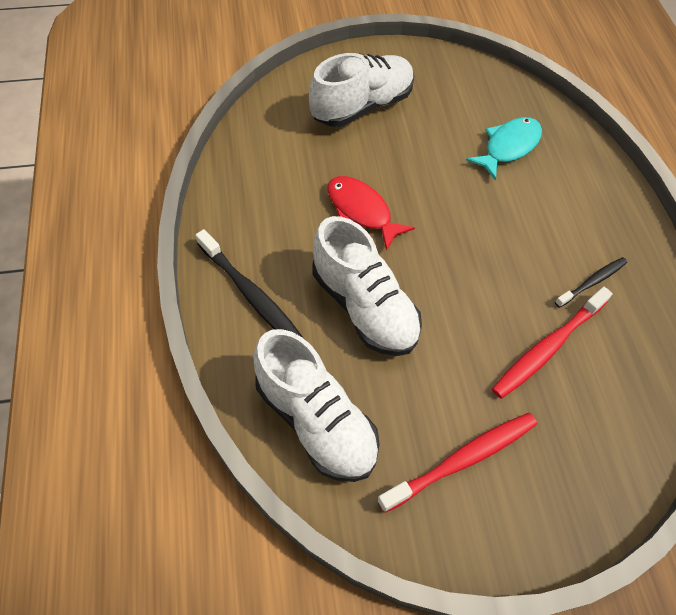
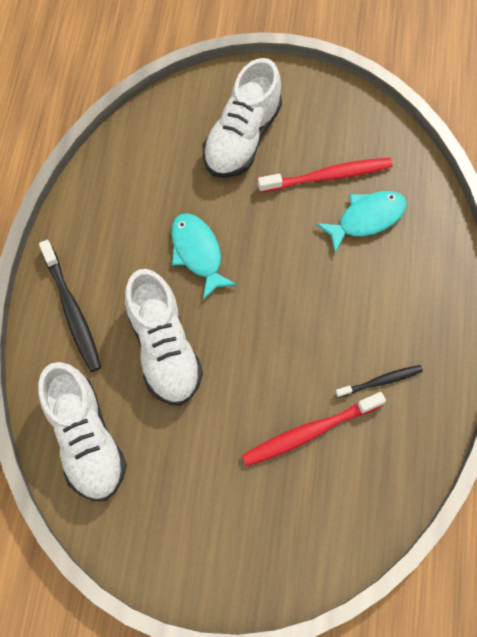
camera: 20 degrees right, 10 degrees up
white shoe [309,53,414,127] -> white shoe turned 135 degrees clockwise [203,58,282,178]
red fish [327,176,415,251] -> turquoise fish [171,213,237,300]
red toothbrush [377,413,537,513] -> red toothbrush moved to [258,158,393,193]

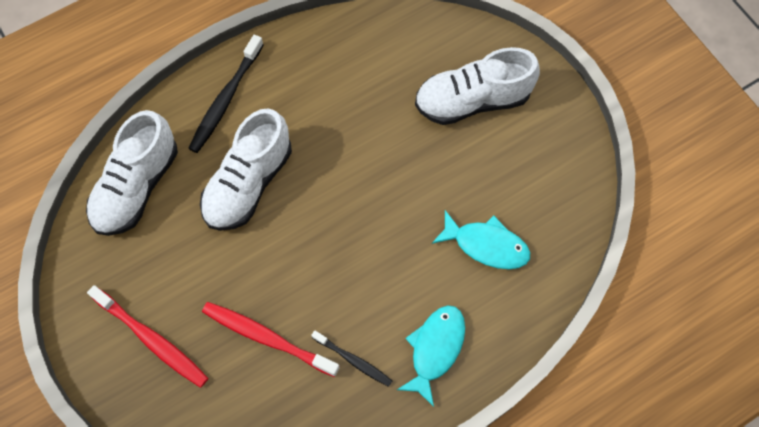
camera: 50 degrees right, 0 degrees up
turquoise fish [171,213,237,300] -> turquoise fish moved to [397,305,465,407]
red toothbrush [258,158,393,193] -> red toothbrush moved to [87,285,208,388]

